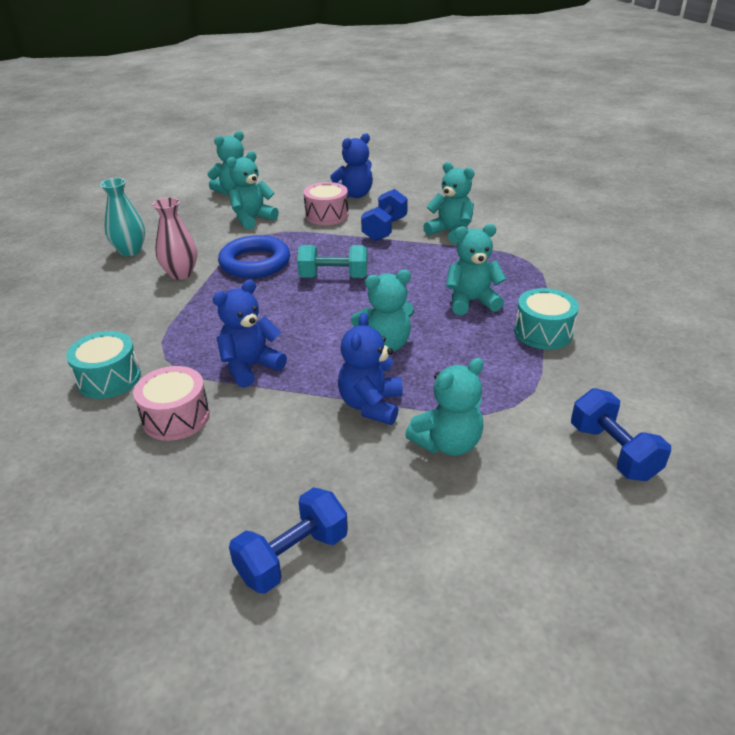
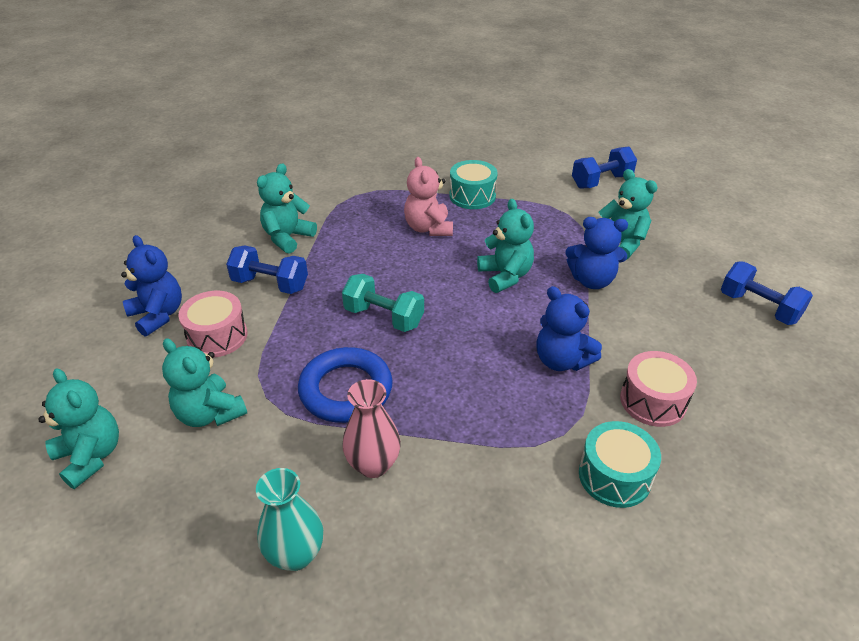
camera: 95 degrees left, 5 degrees up
turquoise dumbbell [297,245,367,278] -> turquoise dumbbell turned 60 degrees counterclockwise [342,274,424,332]
turquoise teddy bear [446,224,506,315] -> pink teddy bear [404,157,453,236]

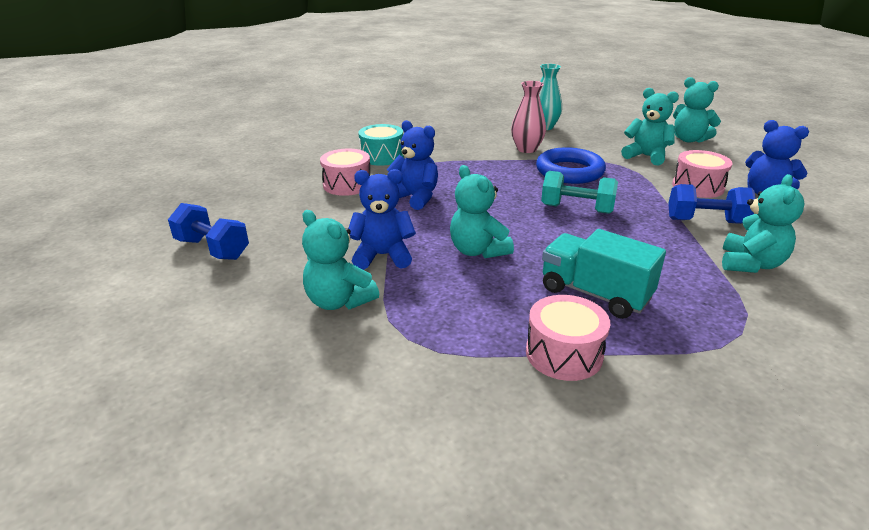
camera: 170 degrees right, 10 degrees down
pink teddy bear [404,157,453,236] -> turquoise truck [542,229,666,319]
turquoise drum [450,160,498,209] -> pink drum [526,295,610,381]
blue dumbbell [572,147,637,188] -> none

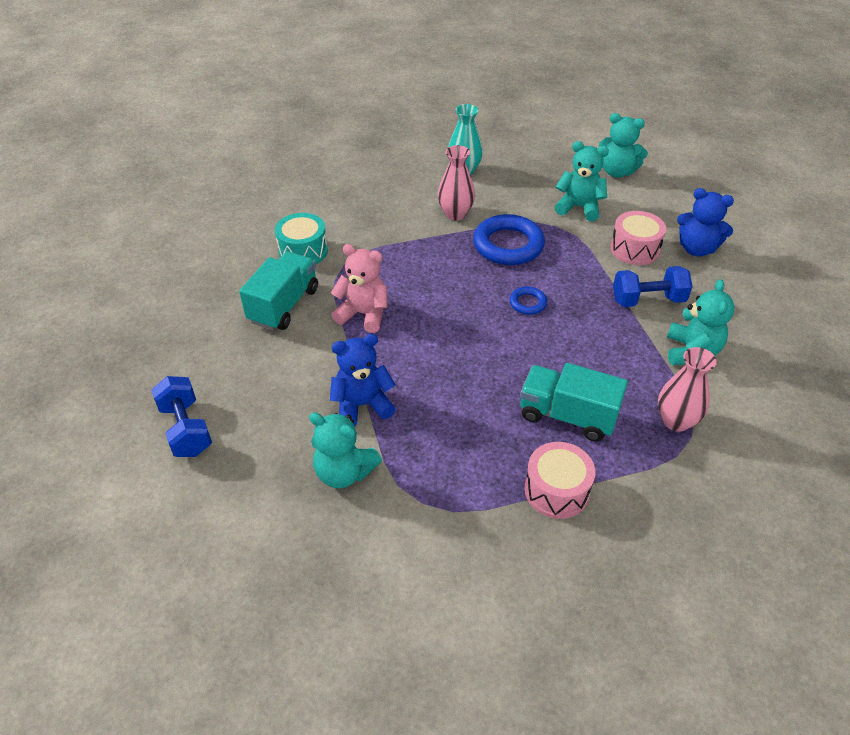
camera: 15 degrees left, 15 degrees up
blue dumbbell [168,203,249,260] -> blue dumbbell turned 45 degrees clockwise [151,376,212,457]
pink drum [320,149,370,196] -> turquoise truck [239,252,318,330]
blue teddy bear [387,120,438,210] -> pink teddy bear [331,244,388,333]
turquoise teddy bear [450,165,514,258] -> none
turquoise dumbbell [541,171,618,214] -> blue ring [509,287,547,315]
none -> pink vase [658,347,717,432]

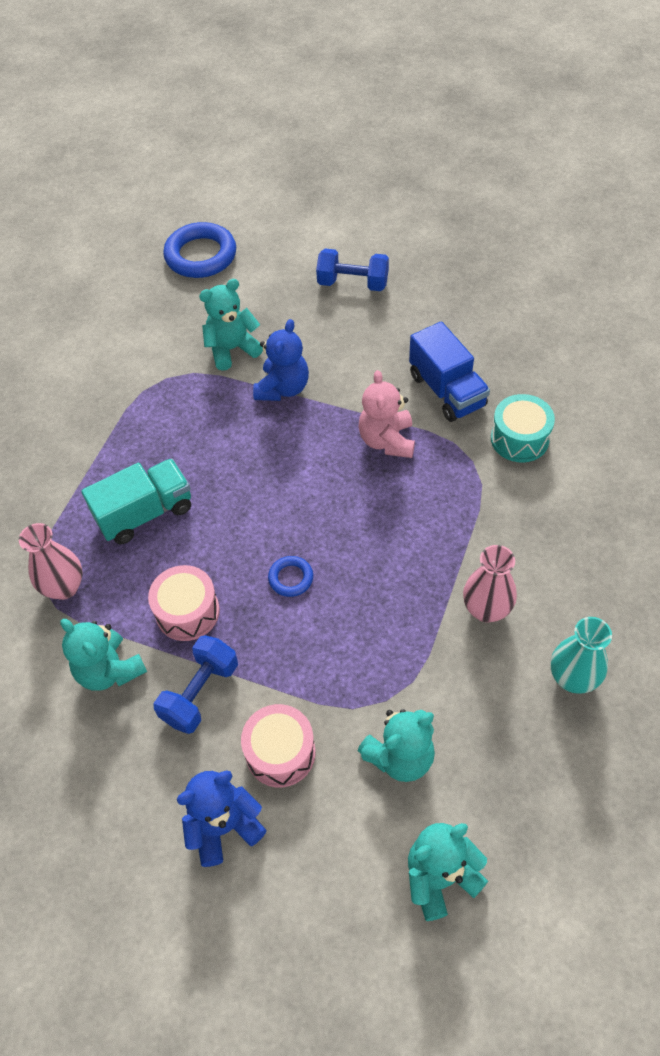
camera: 130 degrees right, 10 degrees up
turquoise truck [239,252,318,330] -> blue truck [409,321,490,422]
pink teddy bear [331,244,388,333] -> pink teddy bear turned 120 degrees clockwise [358,370,415,458]
blue ring [473,214,545,265] -> blue ring moved to [163,222,236,278]
pink drum [524,442,595,519] -> pink drum moved to [148,565,220,641]

